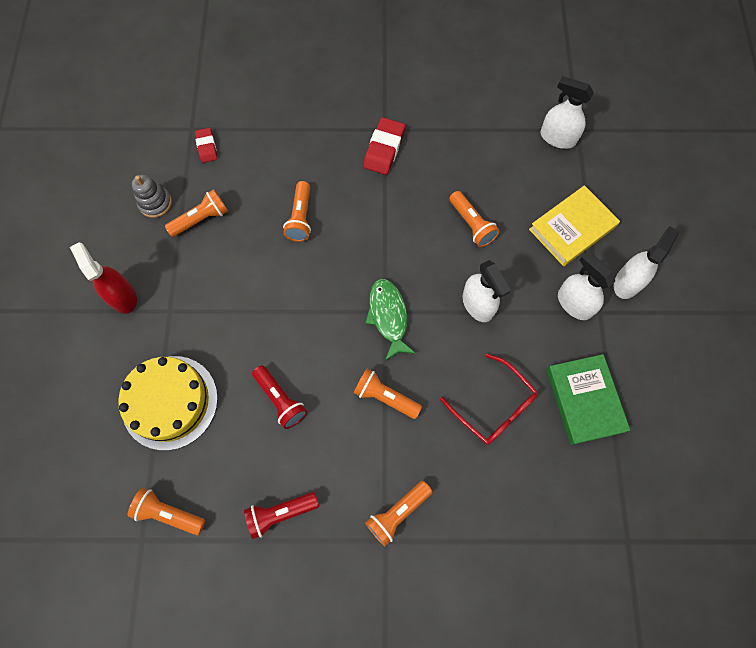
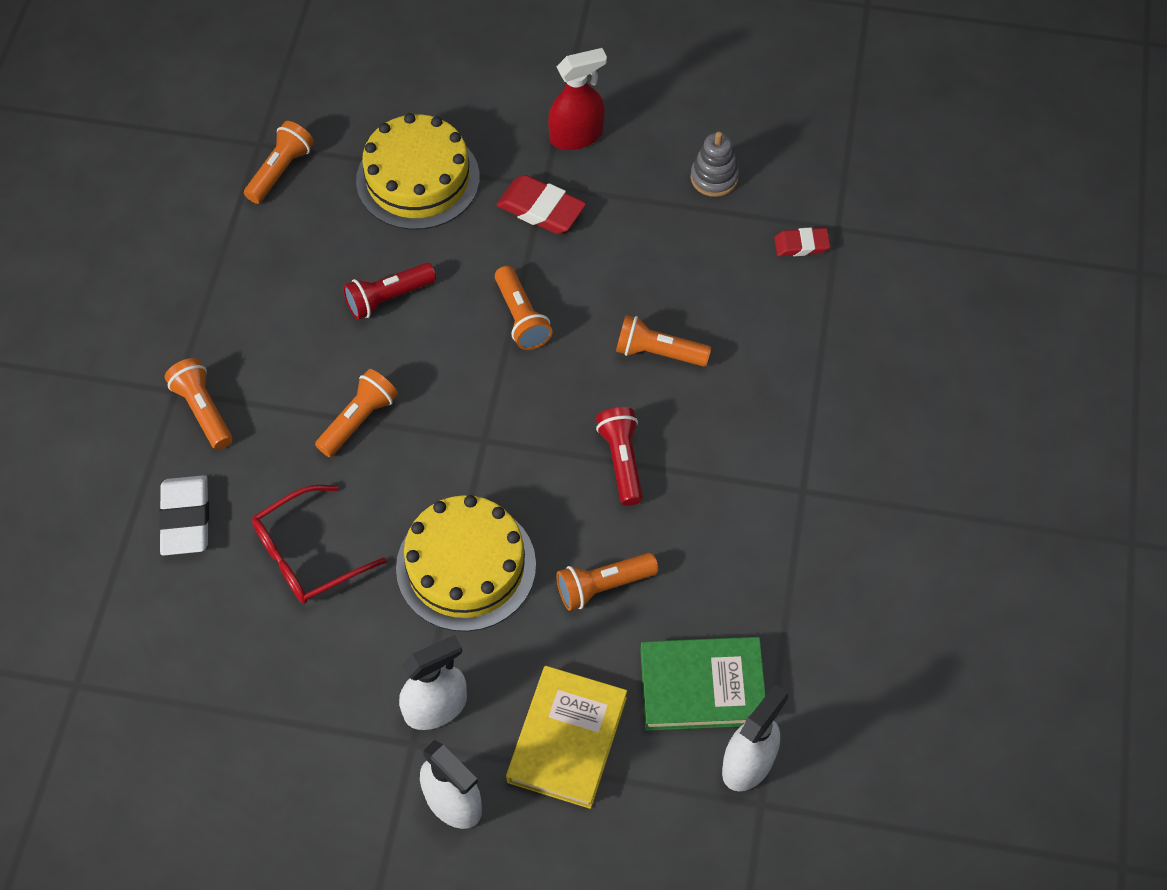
camera: 100 degrees right, 10 degrees down
orange flashlight [165,189,228,237] -> orange flashlight moved to [495,266,553,350]
red flashlight [244,492,319,539] -> red flashlight moved to [596,407,643,506]
red eraser [363,117,405,175] -> red eraser moved to [496,175,586,234]
green fish [365,279,416,361] -> none
white spray bottle [463,260,511,322] -> yellow cake [396,495,536,632]
yellow book [529,185,620,266] -> yellow book turned 45 degrees clockwise [506,666,627,809]
green book [547,354,630,445] -> green book moved to [640,637,766,731]
none -> white eraser [158,475,209,555]

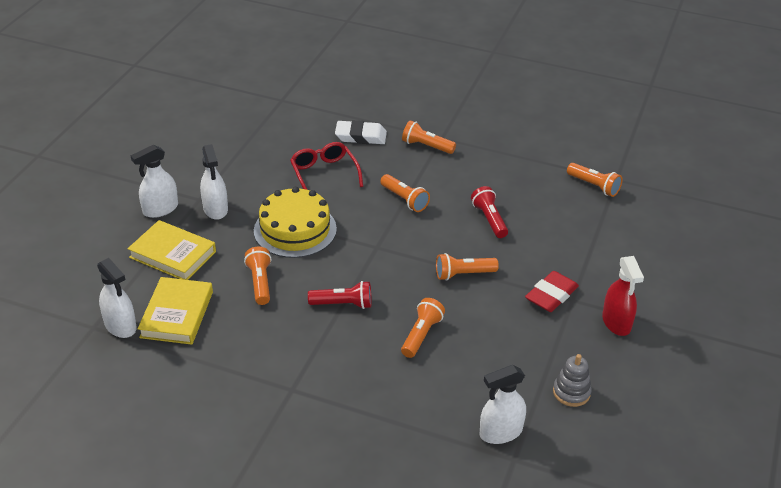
camera: 100 degrees right, 20 degrees down
orange flashlight [165,358,232,450] -> orange flashlight turned 135 degrees counterclockwise [402,120,456,154]
yellow cake [356,113,480,230] -> none
green book [640,637,766,731] -> yellow book [138,277,213,345]
red eraser [774,227,830,256] -> white spray bottle [480,365,526,444]

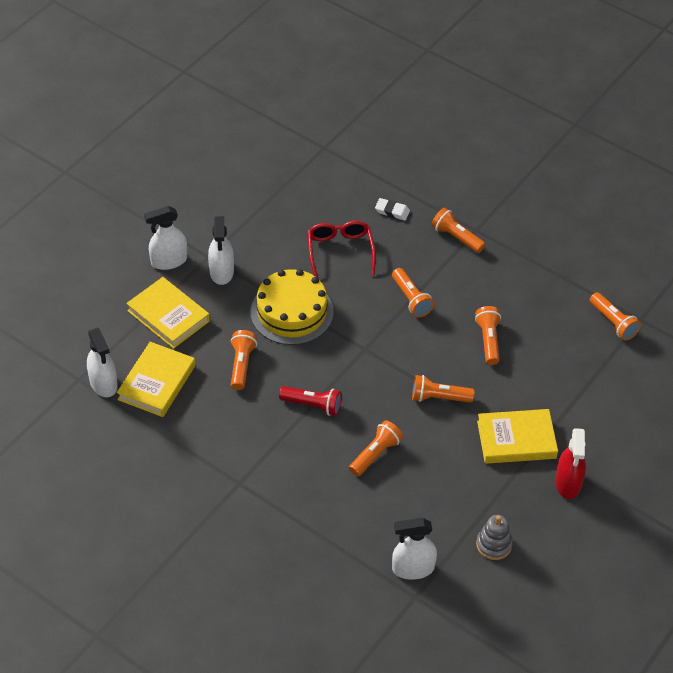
camera: 15 degrees right, 10 degrees up
white eraser [335,120,387,144] -> white eraser [375,198,410,221], size x0.62
red flashlight [471,186,508,238] -> orange flashlight [475,306,501,365]
red eraser [525,271,579,312] -> yellow book [477,409,558,464]

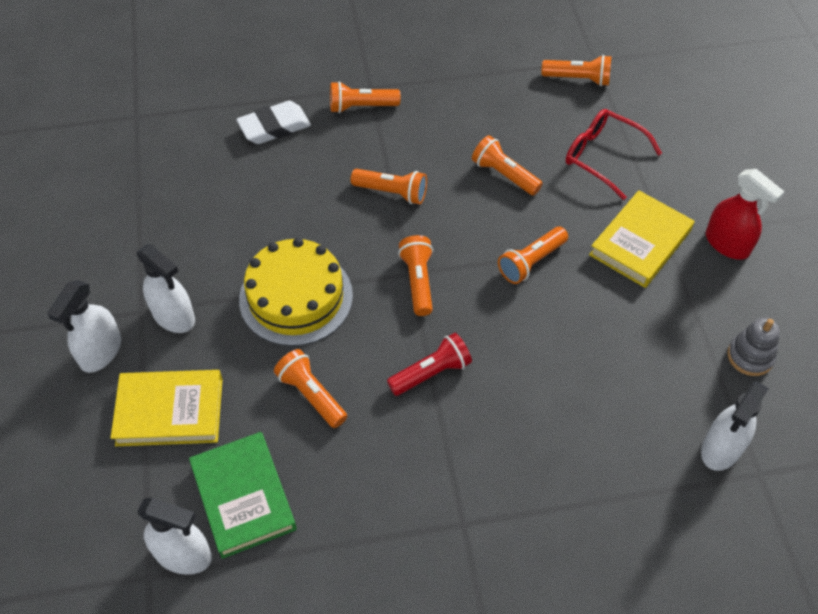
camera: 45 degrees left, 5 degrees up
yellow book [117,342,195,417] -> green book [189,432,297,559]
red glasses [308,221,376,279] -> red glasses moved to [566,109,662,200]
orange flashlight [349,420,403,476] -> orange flashlight moved to [398,235,433,316]
white eraser [375,198,410,221] -> white eraser [236,101,311,144], size x1.62

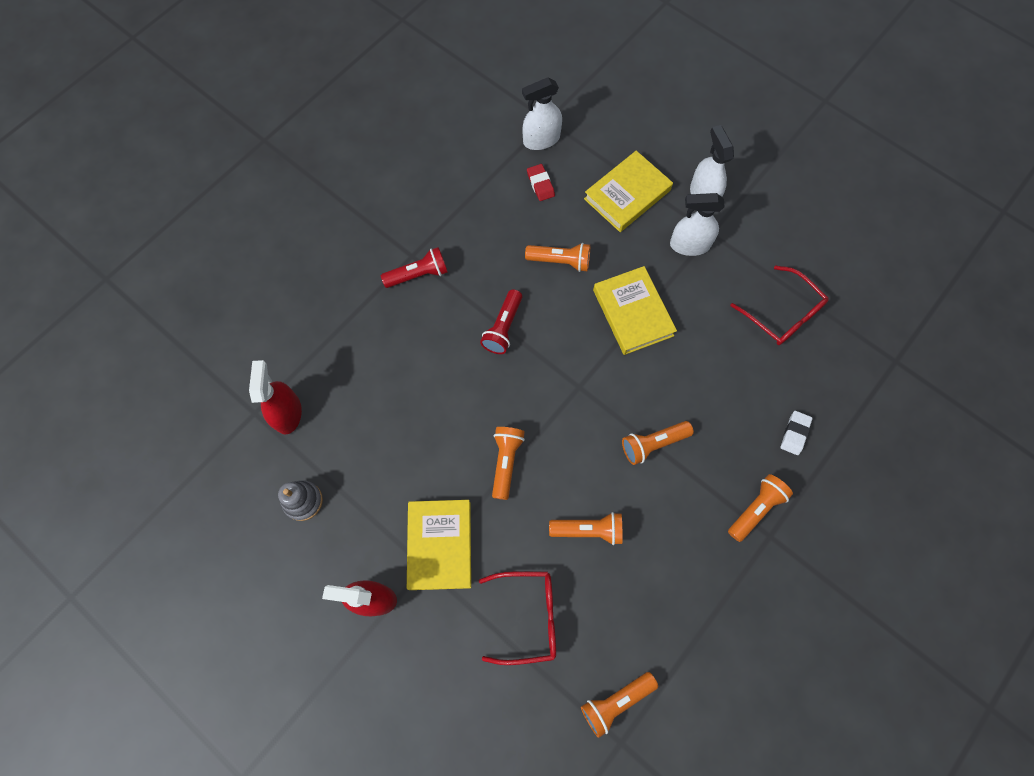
camera: 140 degrees right, 15 degrees up
green book [189,432,297,559] -> red eraser [527,164,555,201]
white eraser [236,101,311,144] -> white eraser [780,411,812,455], size x0.62
yellow cake [239,238,353,346] -> yellow book [593,266,677,355]
orange flashlight [398,235,433,316] -> none
white spray bottle [701,381,769,471] -> red spray bottle [249,360,302,434]
none -> red flashlight [381,247,448,288]
none -> red glasses [730,265,829,345]

